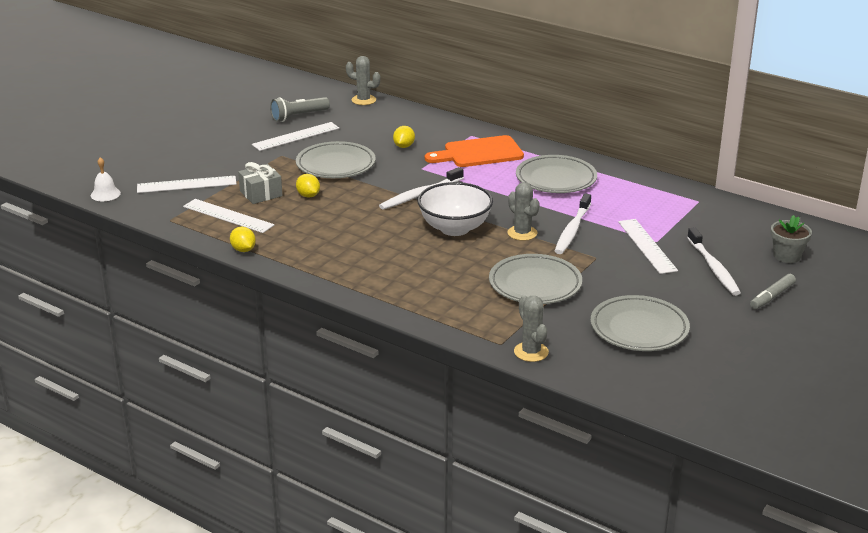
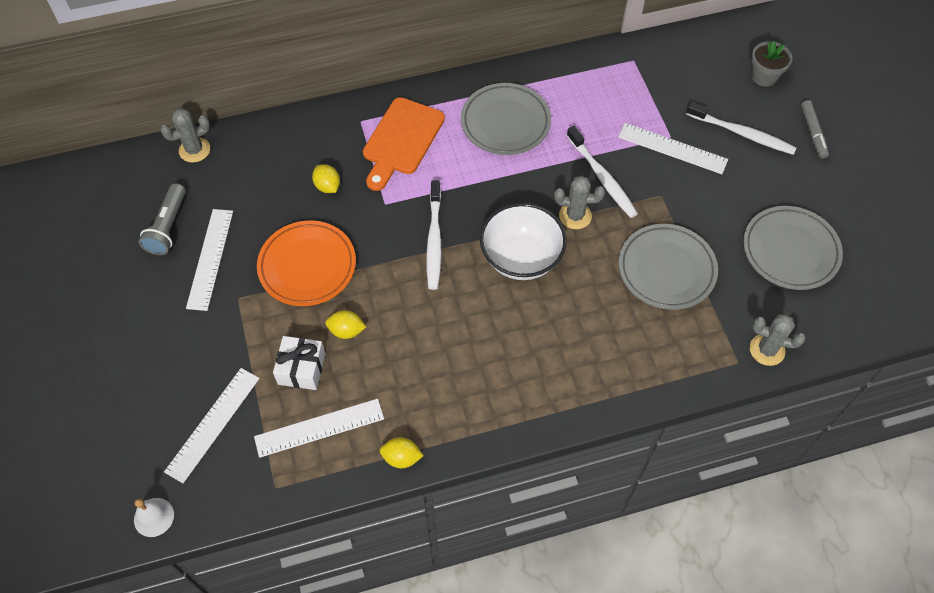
camera: 50 degrees left, 30 degrees up
grey gift [238,162,283,204] -> white gift [273,336,325,390]
grey plate [296,141,376,178] -> orange plate [257,221,356,306]

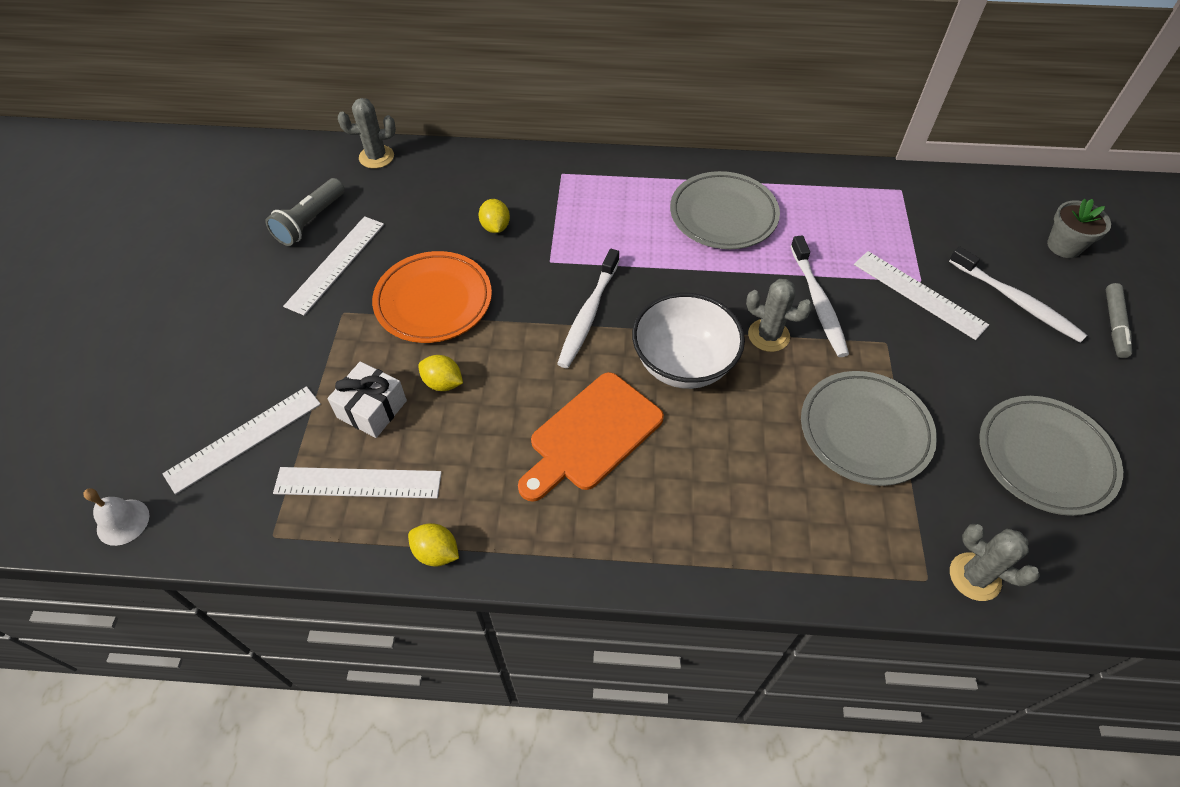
camera: 20 degrees right, 5 degrees down
orange cutting board [363,97,445,191] -> orange cutting board moved to [518,372,664,502]

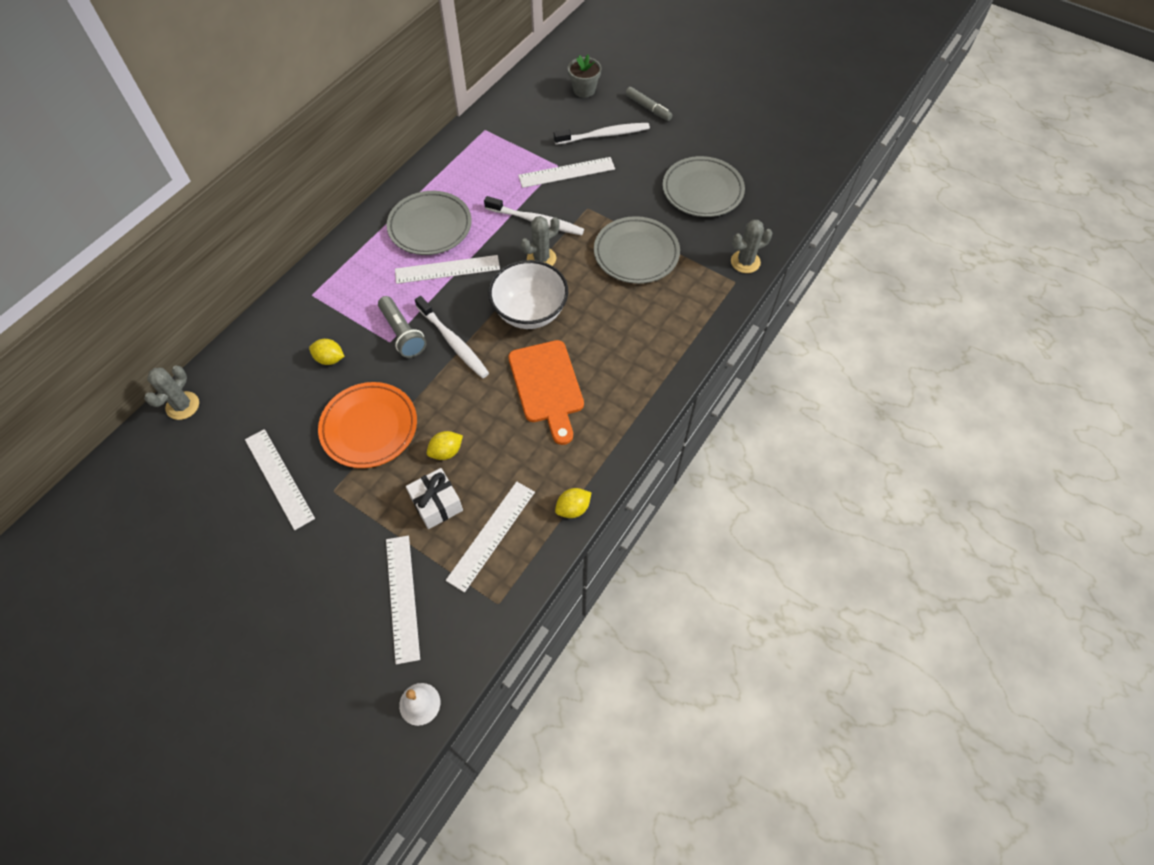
camera: 60 degrees left, 5 degrees up
grey flashlight [265,178,345,246] -> grey flashlight moved to [378,296,426,358]
none -> white ruler [395,255,500,284]

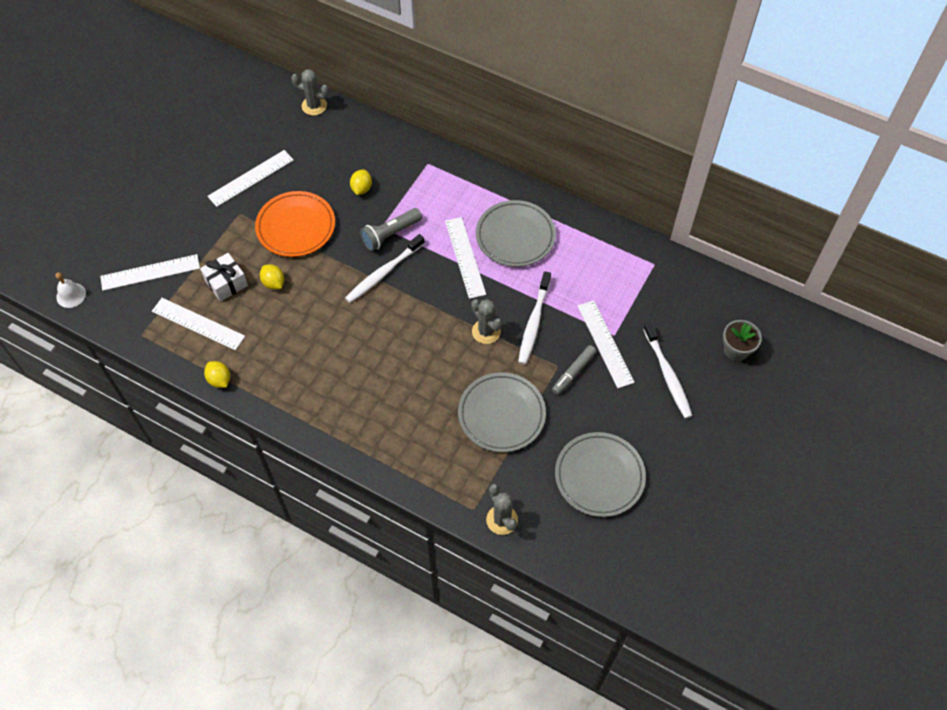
camera: 85 degrees right, 0 degrees up
white bowl [488,260,568,329] -> none
orange cutting board [508,340,584,445] -> none
grey marker [626,87,673,121] -> grey marker moved to [552,345,597,395]

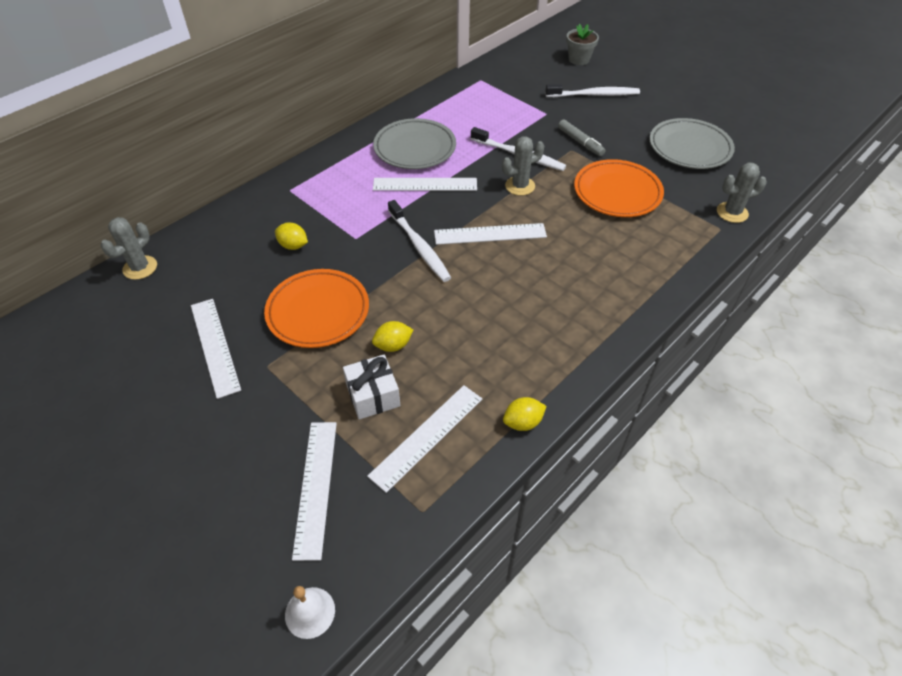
camera: 75 degrees left, 10 degrees down
grey flashlight [360,208,422,251] -> none
grey plate [458,372,546,452] -> orange plate [574,159,664,217]
white ruler [578,300,635,388] -> white ruler moved to [434,223,547,245]

